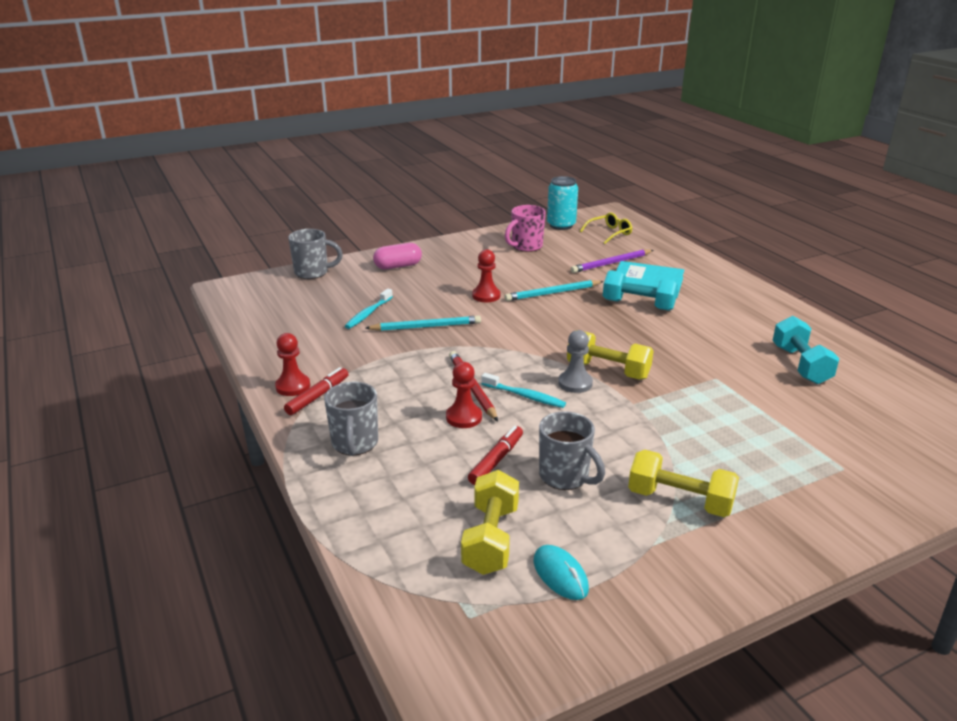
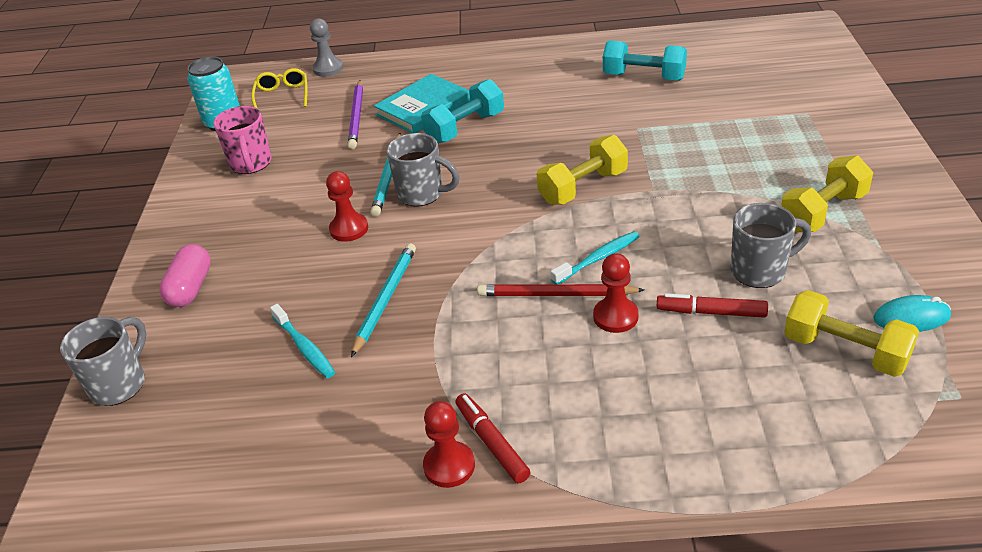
camera: 60 degrees left, 10 degrees up
grey mug [324,382,378,456] -> grey mug moved to [386,133,460,207]
red marker [468,426,523,485] -> red marker turned 45 degrees counterclockwise [657,293,768,318]
grey pawn [558,330,593,393] -> grey pawn moved to [310,18,343,77]

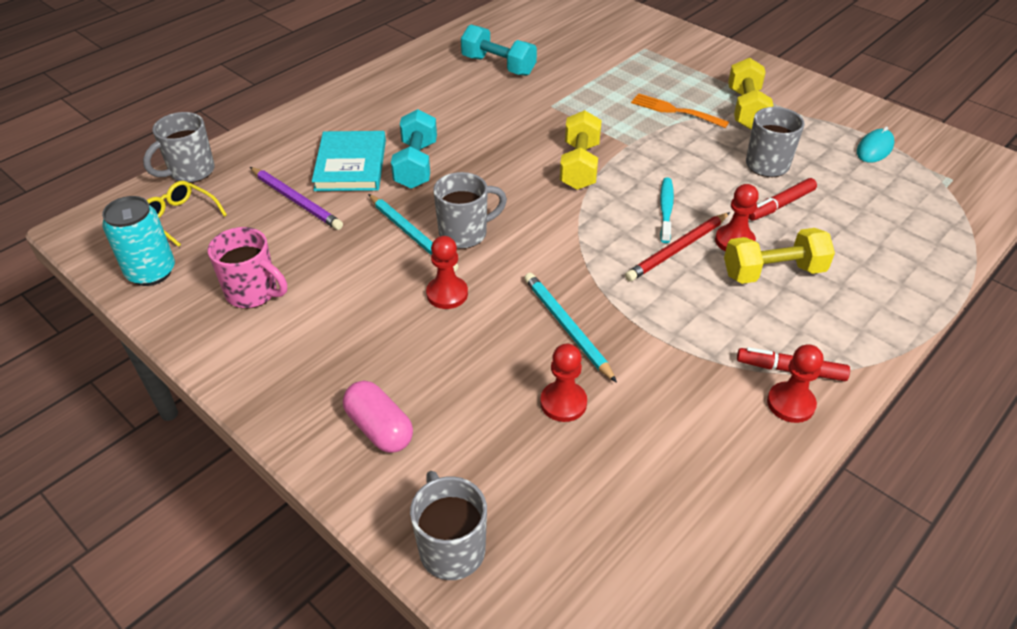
camera: 50 degrees left, 5 degrees up
turquoise toothbrush [270,304,335,378] -> red pawn [540,344,587,422]
grey pawn [310,18,343,77] -> grey mug [143,112,215,183]
turquoise dumbbell [603,40,687,81] -> turquoise dumbbell turned 60 degrees clockwise [461,25,537,76]
yellow dumbbell [784,290,919,377] -> yellow dumbbell moved to [724,228,835,284]
none -> orange fork [631,93,729,128]

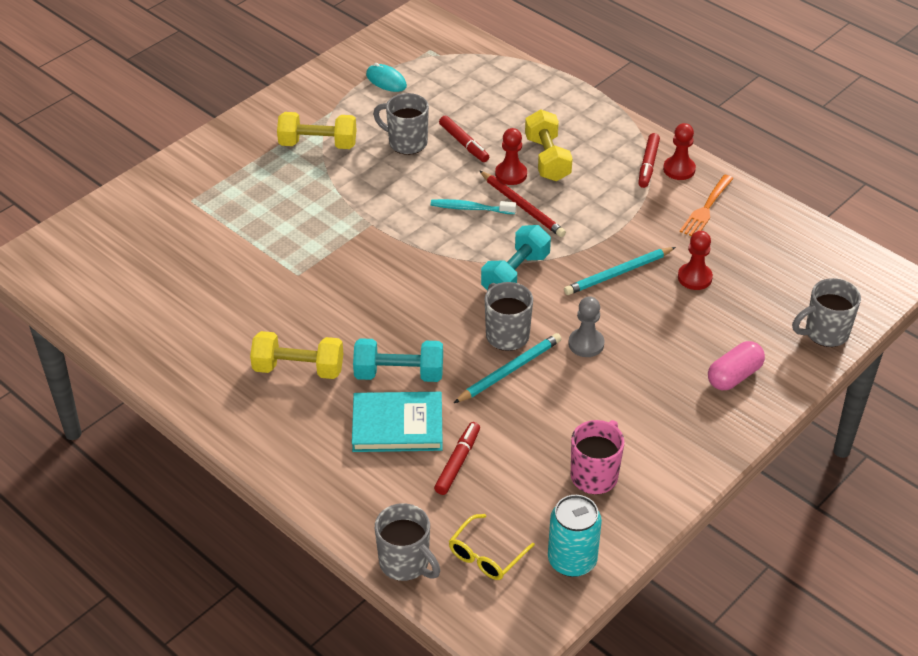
camera: 90 degrees left, 0 degrees up
purple pencil [250,167,343,230] -> red marker [434,422,480,495]
red pawn [426,236,468,309] -> grey pawn [568,296,604,357]
turquoise dumbbell [461,25,537,76] -> turquoise dumbbell moved to [481,225,551,291]
yellow dumbbell [560,110,602,190] -> yellow dumbbell moved to [250,331,343,379]
orange fork [631,93,729,128] -> orange fork moved to [680,175,733,236]

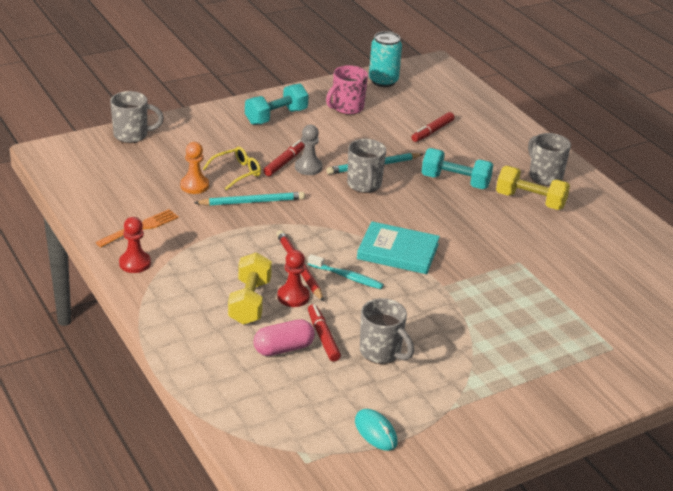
camera: 165 degrees left, 10 degrees down
yellow dumbbell [277,112,356,149] -> none
turquoise book [352,392,443,452] -> turquoise book moved to [357,221,440,274]
grey mug [375,503,440,581] -> grey mug moved to [528,133,571,186]
yellow glasses [449,514,535,580] -> yellow glasses moved to [203,147,261,190]
turquoise dumbbell [481,225,551,291] -> turquoise dumbbell moved to [245,83,309,125]
red marker [638,133,660,188] -> red marker moved to [263,140,305,176]
red pawn [678,231,713,290] -> orange pawn [180,142,209,194]
pink capsule [708,341,765,390] -> pink capsule moved to [253,319,315,356]

